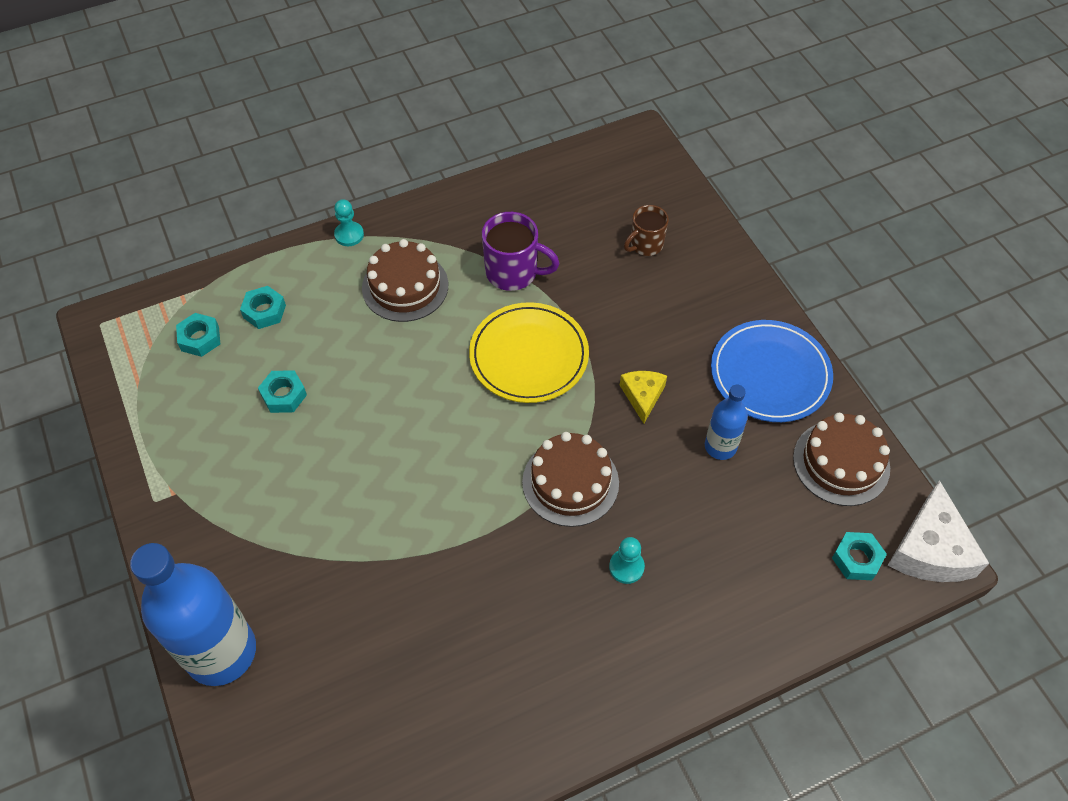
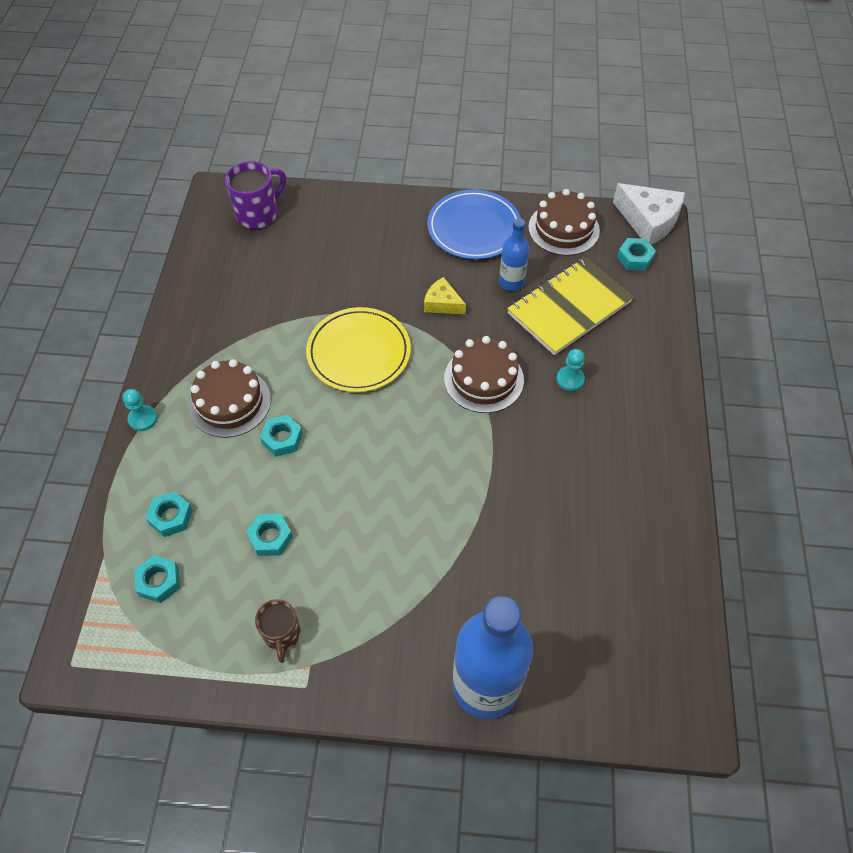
camera: 60 degrees left, 0 degrees up
purple mug [482,212,560,291] -> purple mug moved to [225,161,286,229]
brown mug [624,205,669,256] -> brown mug moved to [255,599,301,663]
none -> turquoise nut [260,415,303,457]
none -> yellow notebook [507,257,634,355]

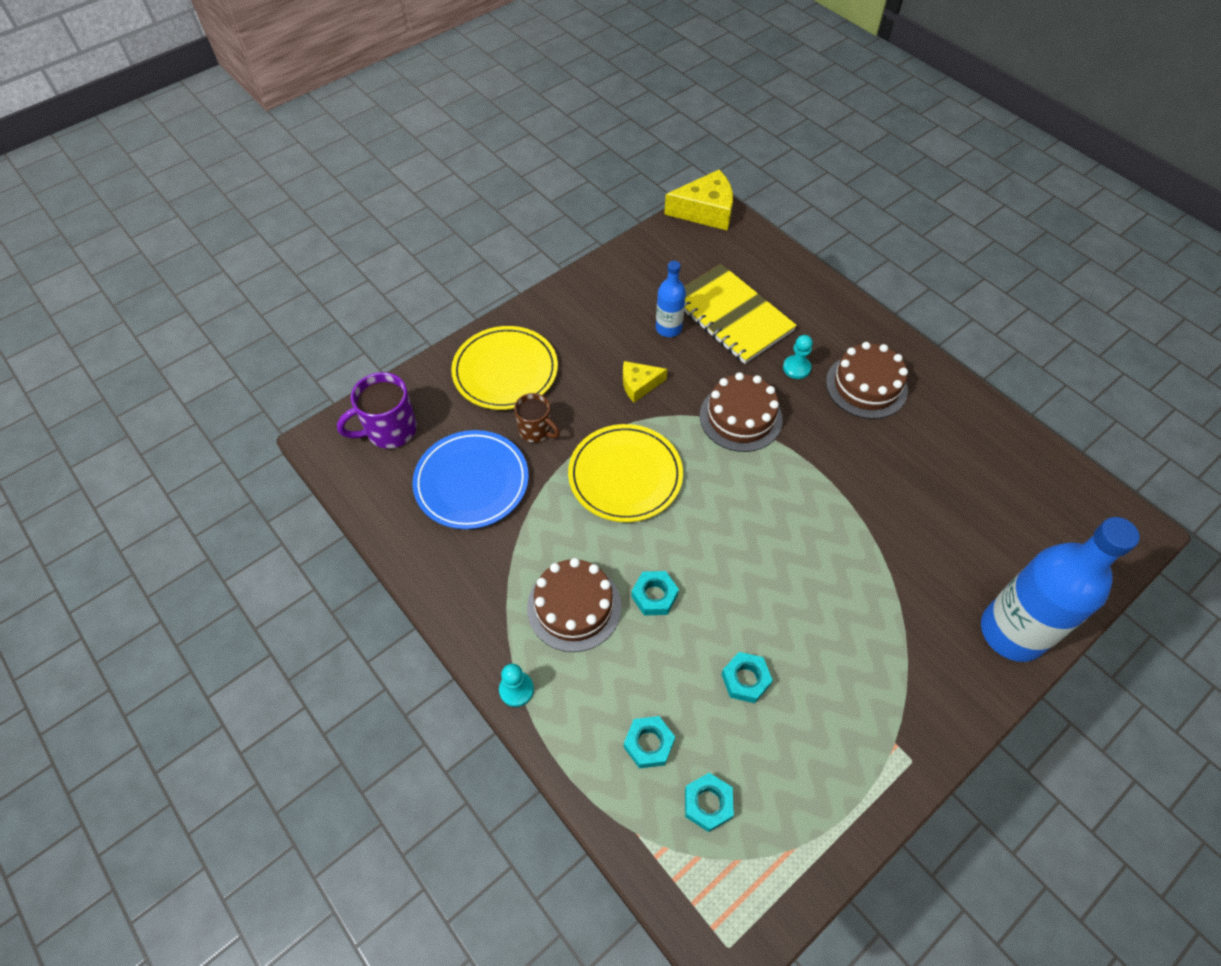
camera: 45 degrees left, 0 degrees up
purple mug [225,161,286,229] -> purple mug turned 120 degrees counterclockwise [337,372,417,449]
brown mug [255,599,301,663] -> brown mug moved to [514,393,560,443]
blue plate [427,189,521,259] -> blue plate moved to [412,430,529,529]
yellow notebook [507,257,634,355] -> yellow notebook turned 45 degrees counterclockwise [684,264,797,364]
brown cake [528,189,600,256] -> brown cake moved to [826,342,908,419]
white cheese [613,183,685,245] -> yellow cheese [664,170,733,230]
turquoise nut [617,238,656,271] -> none
none -> yellow plate [451,326,558,410]

